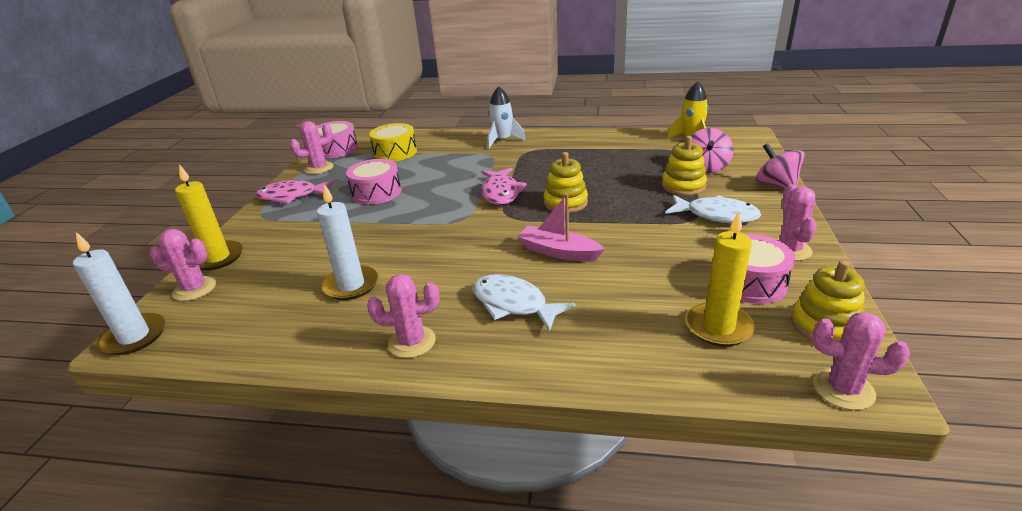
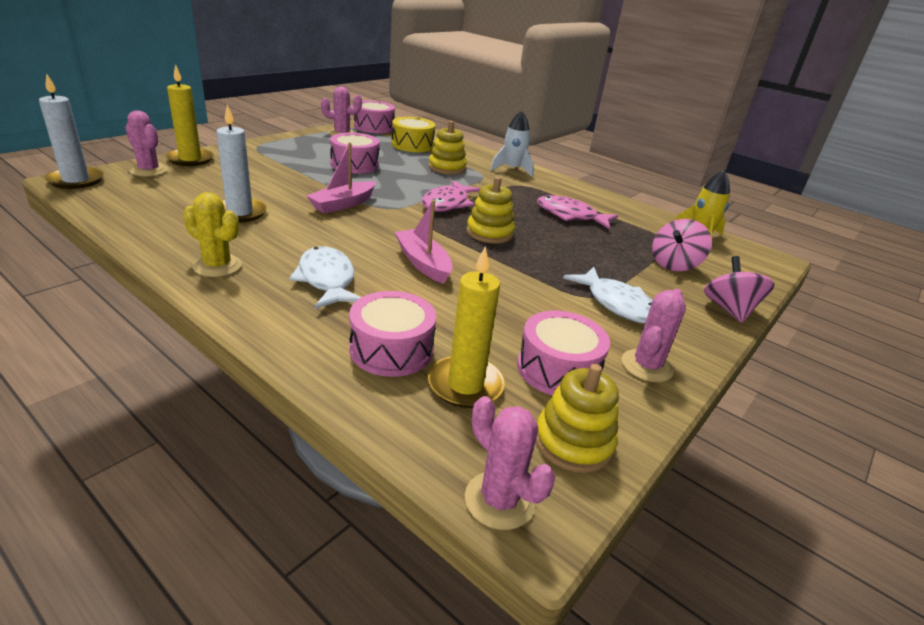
camera: 25 degrees right, 0 degrees up
pink fish [255,180,335,204] -> pink fish moved to [537,195,618,229]
pink cactus [367,274,439,358] -> yellow cactus [183,192,242,277]
yellow stacking toy [662,136,707,196] -> yellow stacking toy moved to [428,121,467,175]
none -> pink boat [306,142,376,214]
none -> pink drum [349,291,436,377]

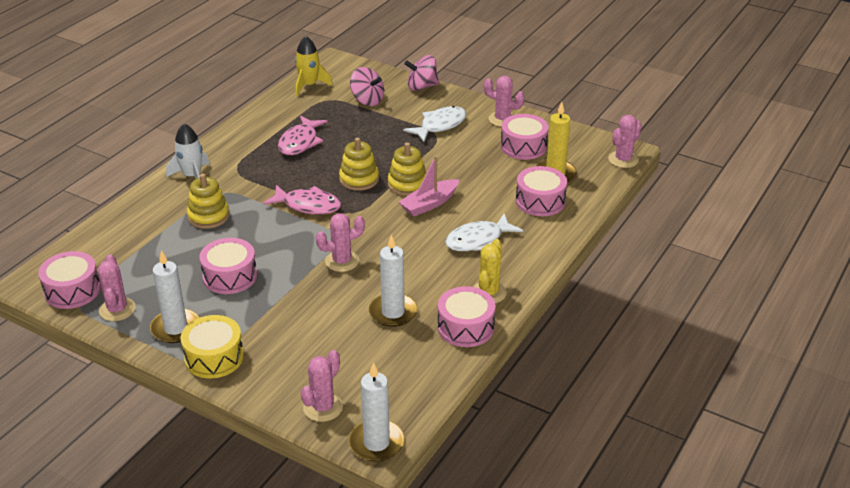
camera: 95 degrees left, 5 degrees up
yellow candle [165,64,214,166] -> none
pink boat [306,142,376,214] -> pink cactus [316,213,365,272]
yellow drum [392,117,435,152] -> yellow drum moved to [181,315,244,378]
yellow stacking toy [536,364,619,473] -> yellow stacking toy moved to [388,142,427,196]
none -> white candle [150,250,199,343]
none -> pink drum [438,286,495,347]

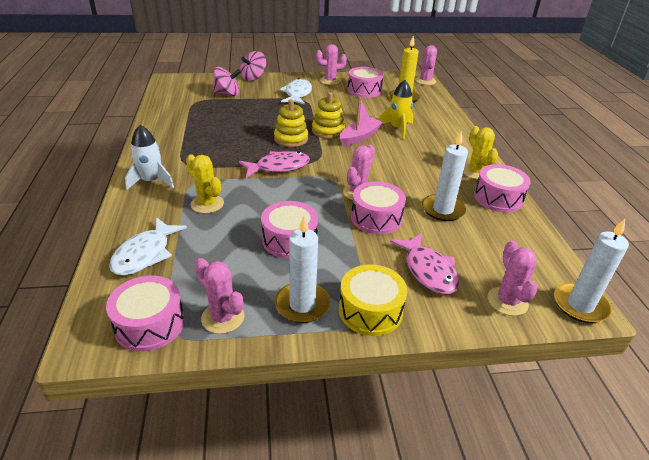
camera: 40 degrees left, 0 degrees up
yellow stacking toy [187,174,230,229] -> yellow cactus [186,154,224,214]
pink fish [278,116,327,155] -> pink fish moved to [390,233,459,295]
yellow rocket [295,36,332,96] -> yellow rocket moved to [379,80,414,139]
pink boat [399,156,460,217] -> pink boat turned 150 degrees counterclockwise [340,97,383,146]
white fish [445,214,523,251] -> white fish moved to [109,217,187,276]
pink drum [516,166,567,216] -> pink drum moved to [351,182,406,234]

